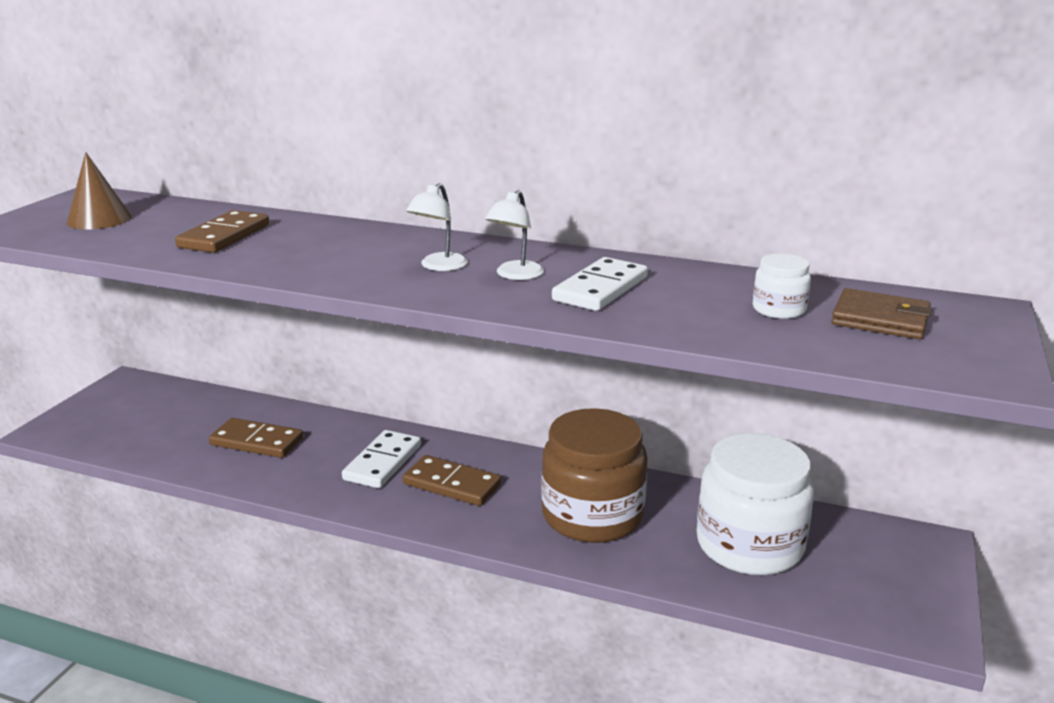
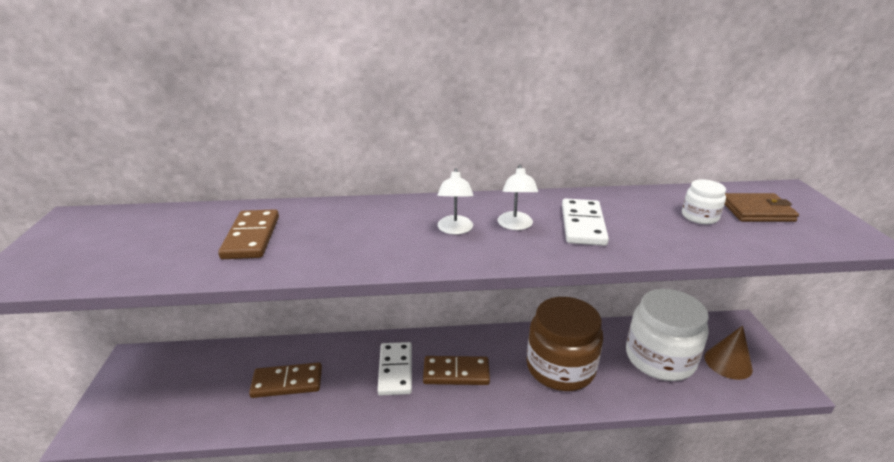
camera: 25 degrees left, 5 degrees up
brown cone [67,152,132,230] -> brown cone moved to [705,325,753,380]

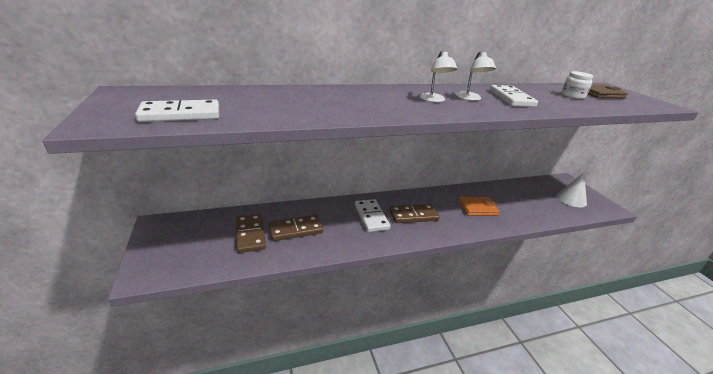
camera: 15 degrees left, 0 degrees up
brown domino [218,209,279,259] -> brown domino moved to [236,214,266,253]
brown jar [526,297,603,391] -> orange wallet [458,197,500,216]
white jar [626,289,709,381] -> none
brown cone [705,325,753,380] -> white cone [557,173,587,207]
none -> white domino [135,100,219,122]

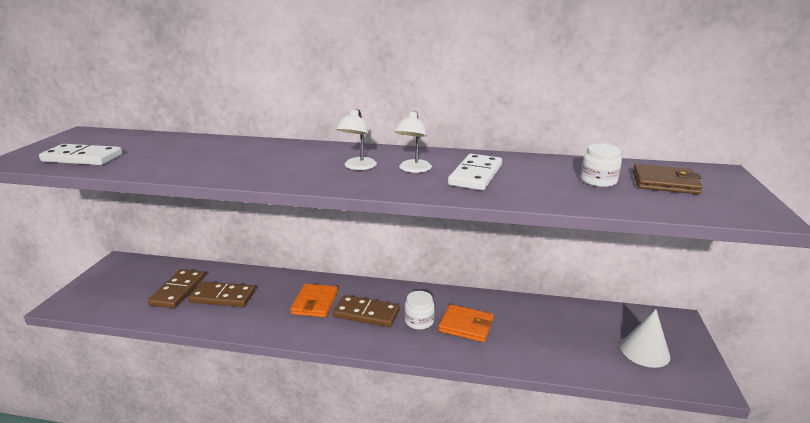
camera: 30 degrees right, 5 degrees down
white domino [355,199,391,232] -> orange wallet [290,284,338,317]
none -> white jar [405,291,435,330]

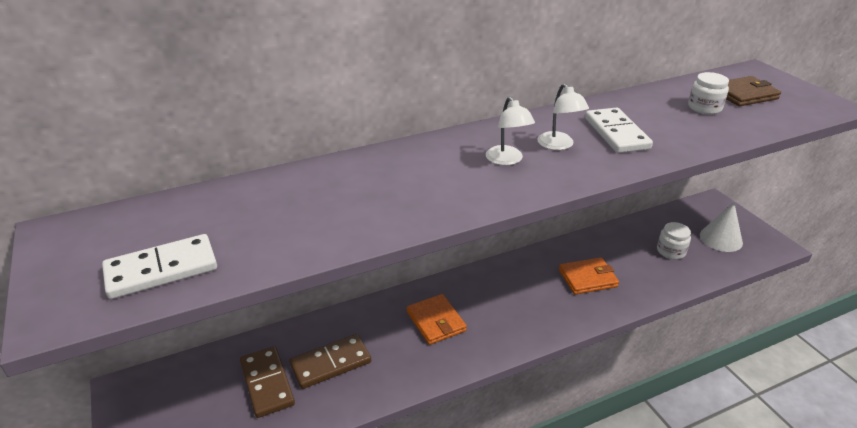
camera: 35 degrees left, 10 degrees up
brown domino [333,295,400,327] -> none
white jar [405,291,435,330] -> white jar moved to [657,222,691,260]

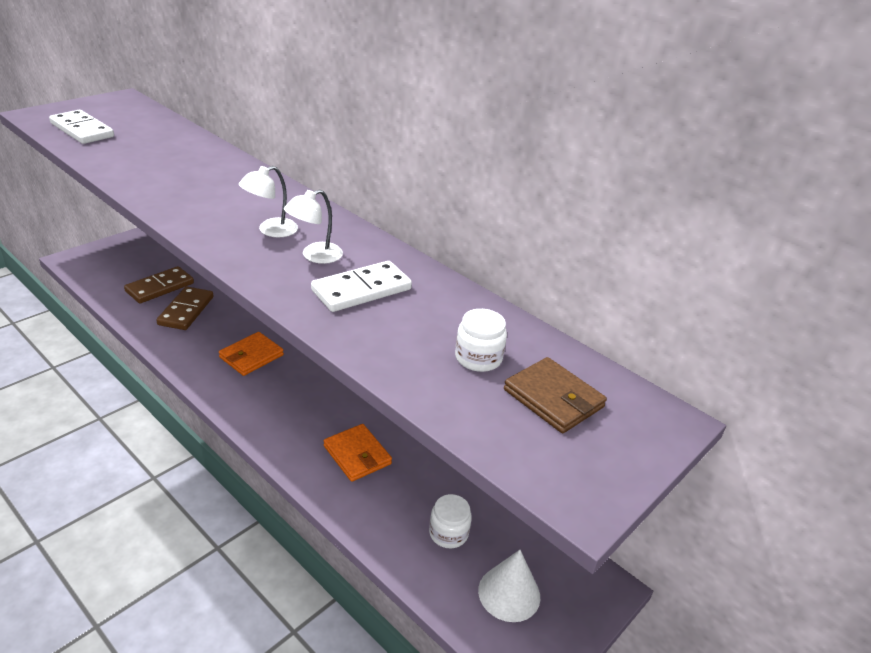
camera: 65 degrees right, 0 degrees up
brown domino [289,334,371,389] -> brown domino turned 60 degrees clockwise [156,287,214,330]

